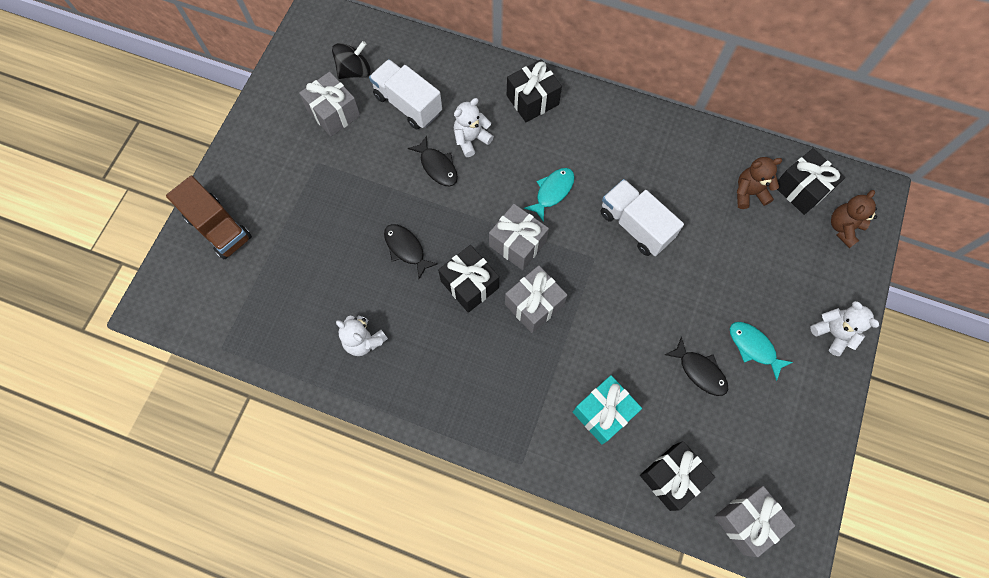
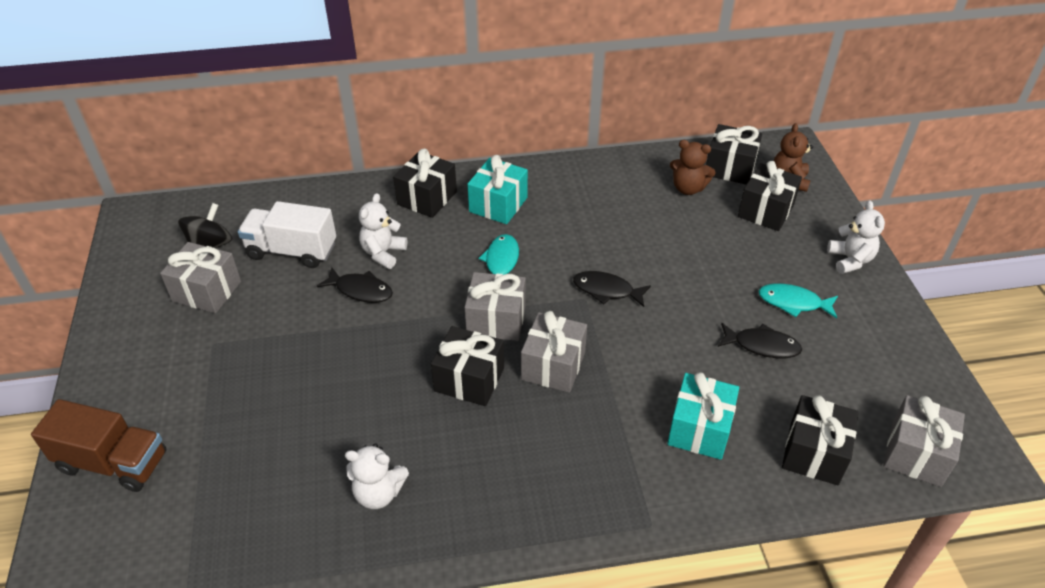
camera: 30 degrees left, 25 degrees down
black fish [384,224,438,279] -> black fish moved to [573,271,651,307]
white truck [601,179,684,256] -> none
brown teddy bear [737,157,782,209] -> brown teddy bear turned 120 degrees counterclockwise [670,140,716,195]
white teddy bear [810,301,879,356] -> white teddy bear turned 60 degrees clockwise [827,200,885,274]
none -> turquoise gift [467,155,528,224]
none -> black gift [738,161,802,231]

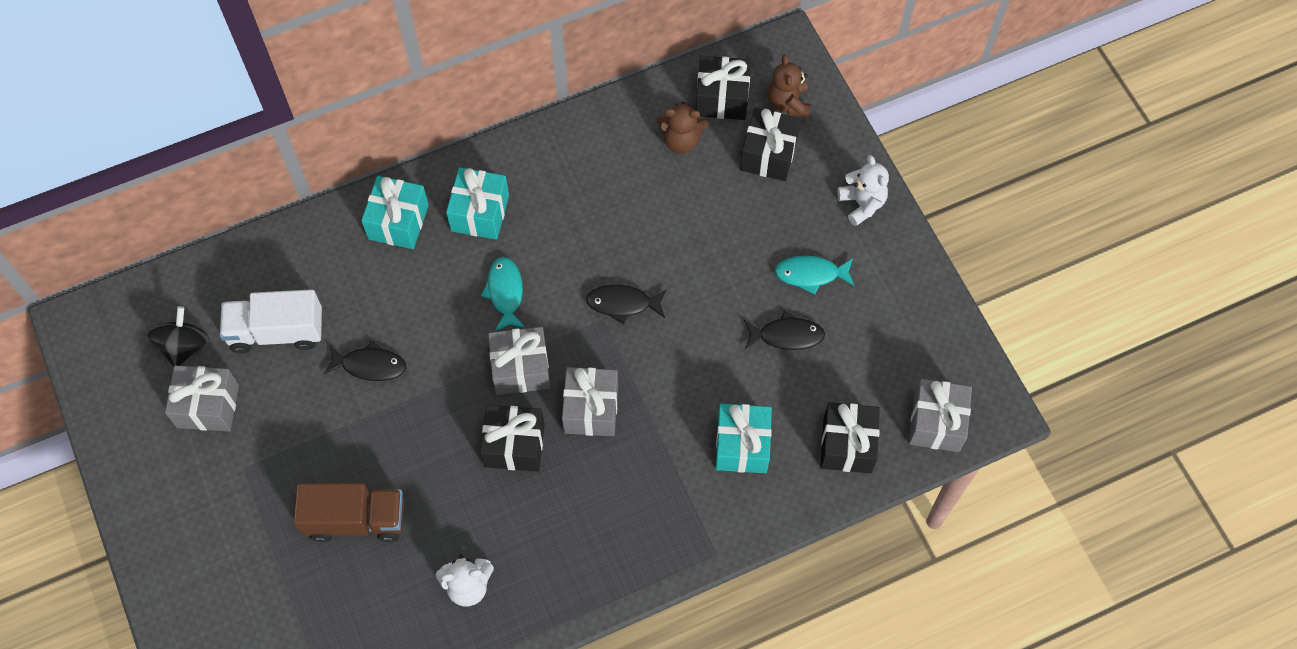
camera: 15 degrees left, 20 degrees up
brown truck [31,399,166,492] -> brown truck moved to [294,483,404,542]
white teddy bear [359,193,407,269] -> none
black gift [393,149,457,218] -> turquoise gift [361,176,429,249]

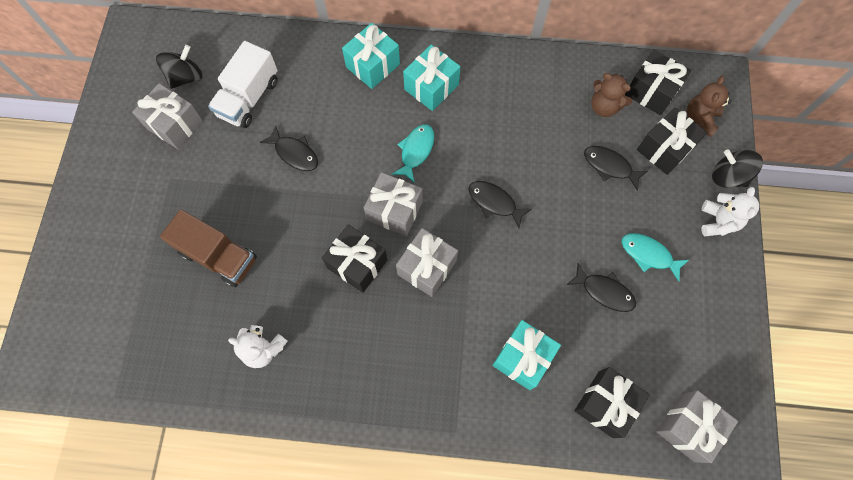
camera: 30 degrees right, 5 degrees up
white truck [220,289,322,353] -> white truck turned 90 degrees counterclockwise [208,41,278,128]
none -> black fish [584,146,648,191]
none -> black spinning top [712,149,763,188]

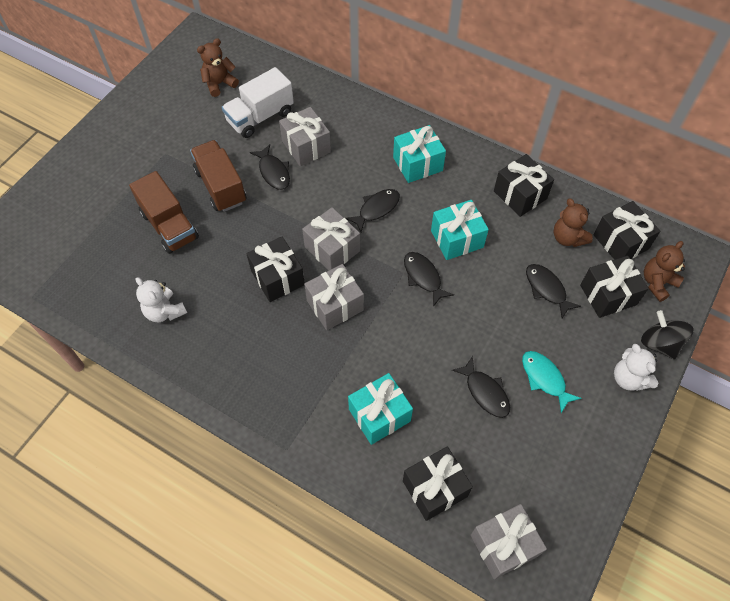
camera: 25 degrees right, 10 degrees down
grey gift [132,83,203,149] -> grey gift moved to [279,107,331,166]
black spinning top [156,45,202,89] -> brown teddy bear [197,38,239,97]
turquoise gift [342,23,400,89] -> turquoise gift moved to [431,200,489,260]
turquoise fish [392,124,434,183] -> black fish [346,189,400,232]
white teddy bear [701,187,759,236] -> white teddy bear turned 120 degrees clockwise [614,344,658,391]
none -> brown truck [190,140,246,212]
none -> black gift [494,154,554,217]

